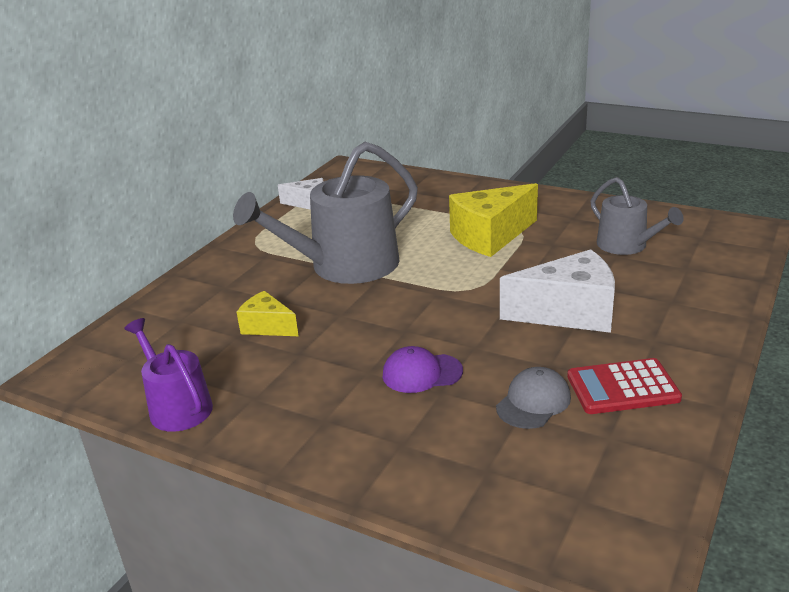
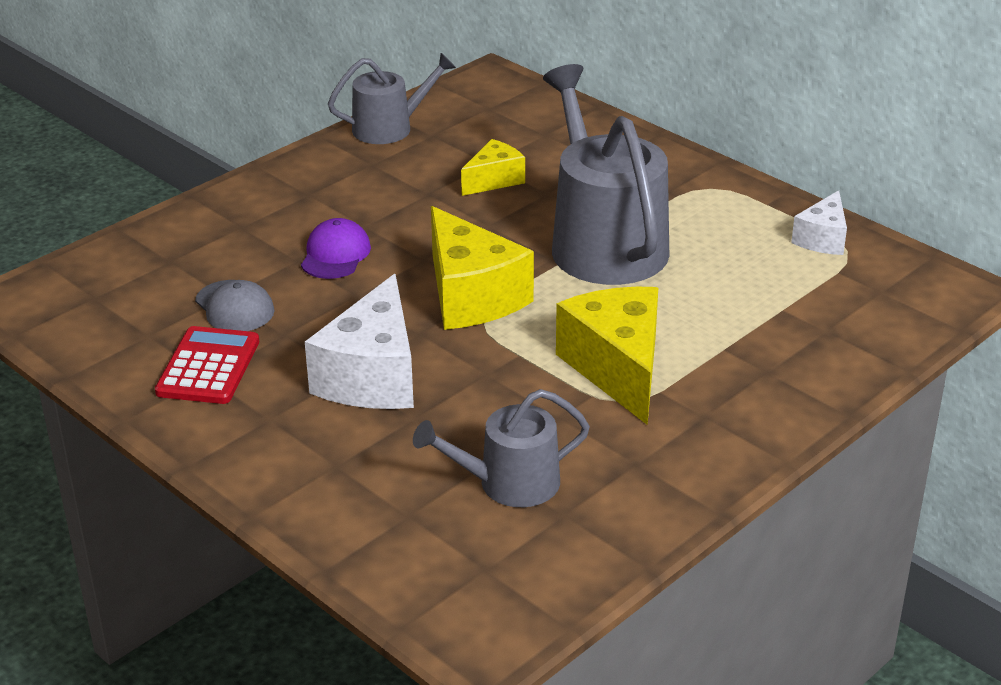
camera: 105 degrees right, 5 degrees up
purple watering can [124,318,213,432] -> grey watering can [328,53,456,144]
none -> yellow cheese [431,206,534,330]

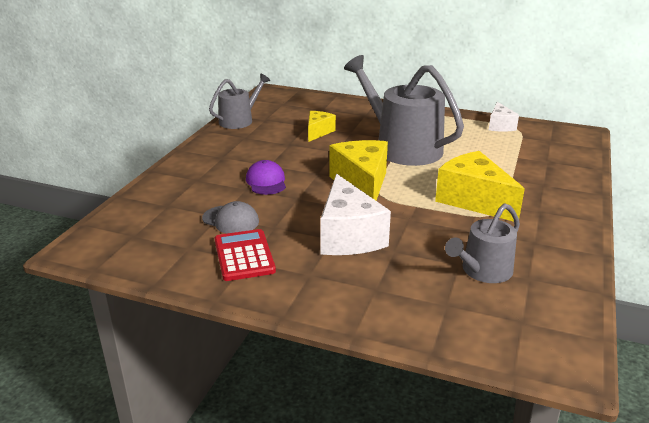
camera: 25 degrees left, 5 degrees down
yellow cheese [431,206,534,330] -> yellow cheese turned 135 degrees counterclockwise [329,140,388,201]

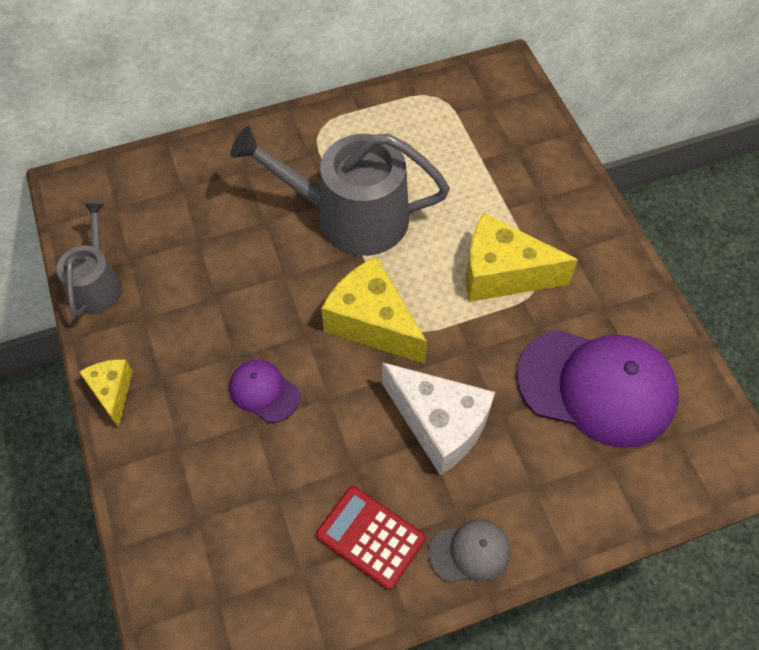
camera: 40 degrees left, 30 degrees up
grey cap [202,201,259,234] -> grey cap moved to [428,520,511,583]
yellow cheese [308,111,336,142] -> yellow cheese moved to [79,359,133,428]
grey watering can [445,203,520,283] -> purple cap [516,330,679,448]
white cheese [489,102,519,132] -> none

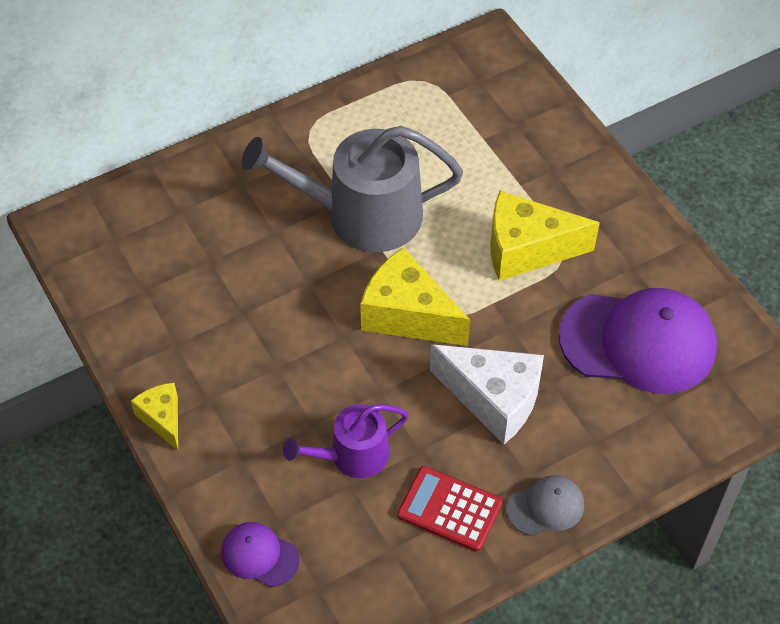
camera: 10 degrees left, 5 degrees down
grey watering can [57,203,122,318] -> none
purple cap [229,360,300,423] -> purple cap moved to [221,522,300,587]
none -> purple watering can [283,404,409,478]

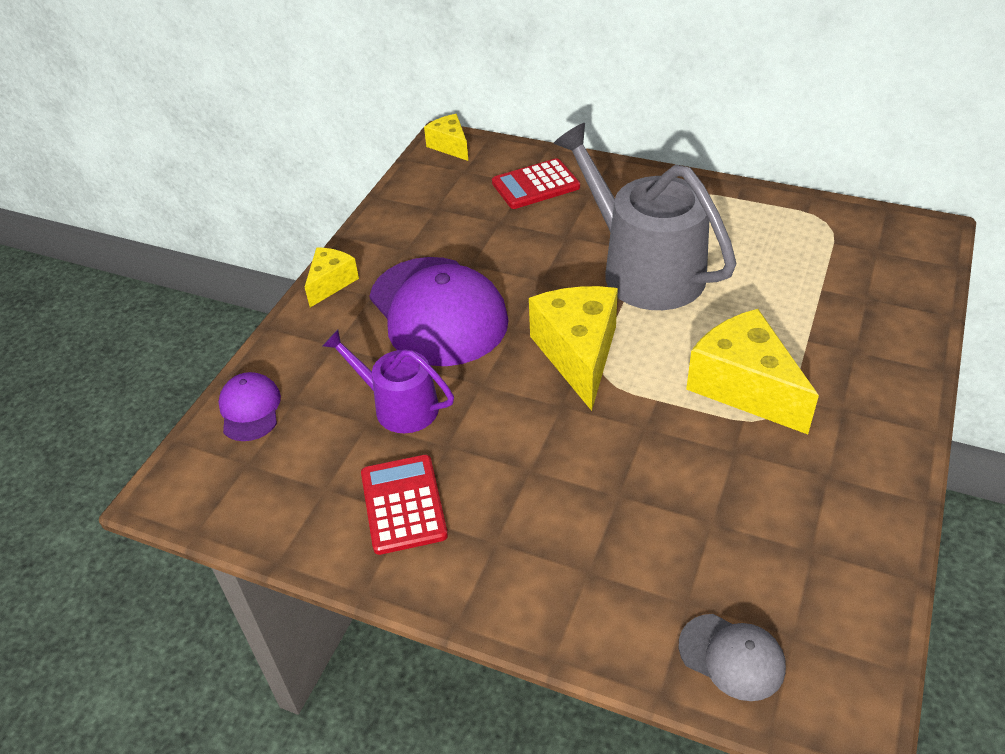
camera: 55 degrees right, 10 degrees down
white cheese [430,344,544,444] -> none
grey cap [507,475,584,536] -> grey cap moved to [679,614,786,701]
purple cap [559,288,717,394] -> purple cap moved to [369,257,509,366]
none -> yellow cheese [424,114,468,161]
none -> red calculator [492,158,580,209]

